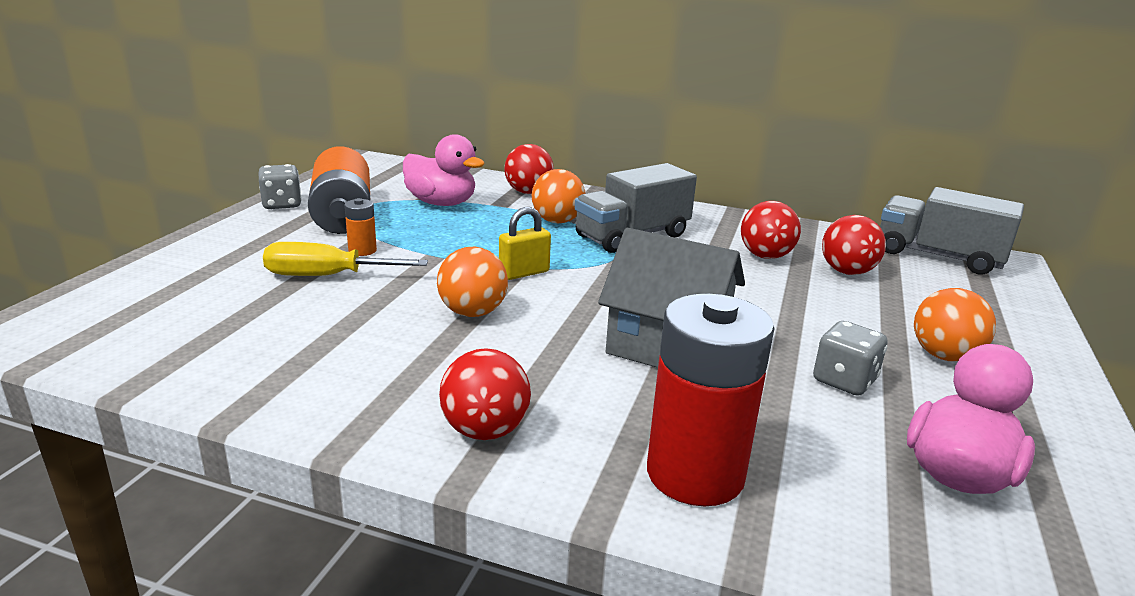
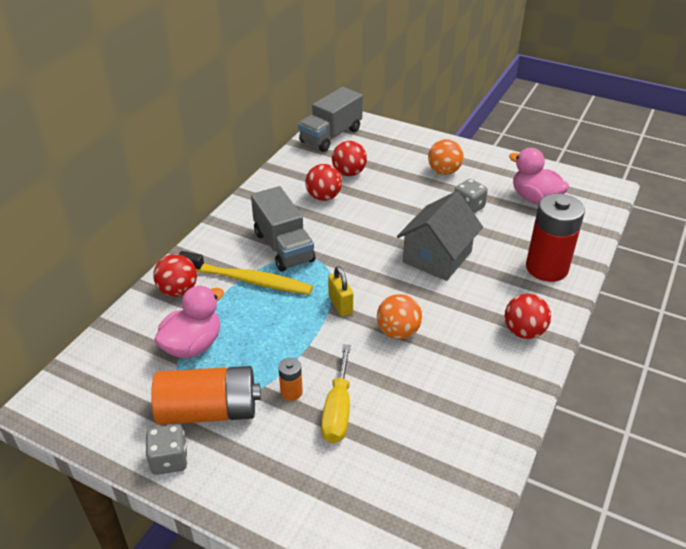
camera: 80 degrees left, 15 degrees up
orange ball [532,169,585,223] -> yellow toothbrush [178,251,313,295]

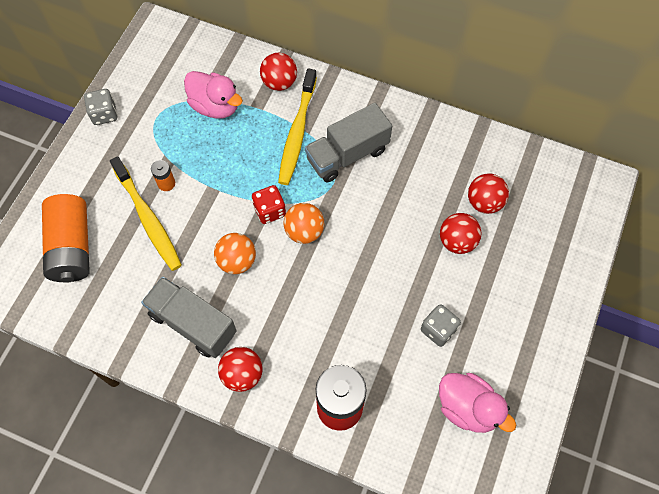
camera: 85 degrees right, 25 degrees up
orange battery [151,366,261,425] -> orange battery moved to [42,194,90,283]
grey truck [298,87,363,152] -> grey truck moved to [141,277,237,358]
red ball [305,164,342,201] -> red ball moved to [440,213,482,254]
yellow screwdriver [321,344,351,443] -> yellow toothbrush [110,156,182,271]
yellow padlock [328,266,353,316] -> red dice [252,185,286,224]
grey house [397,191,483,281] -> none
orange ball [428,139,463,175] -> orange ball moved to [284,203,324,244]
pink duck [509,148,569,205] -> pink duck turned 90 degrees clockwise [439,373,516,433]

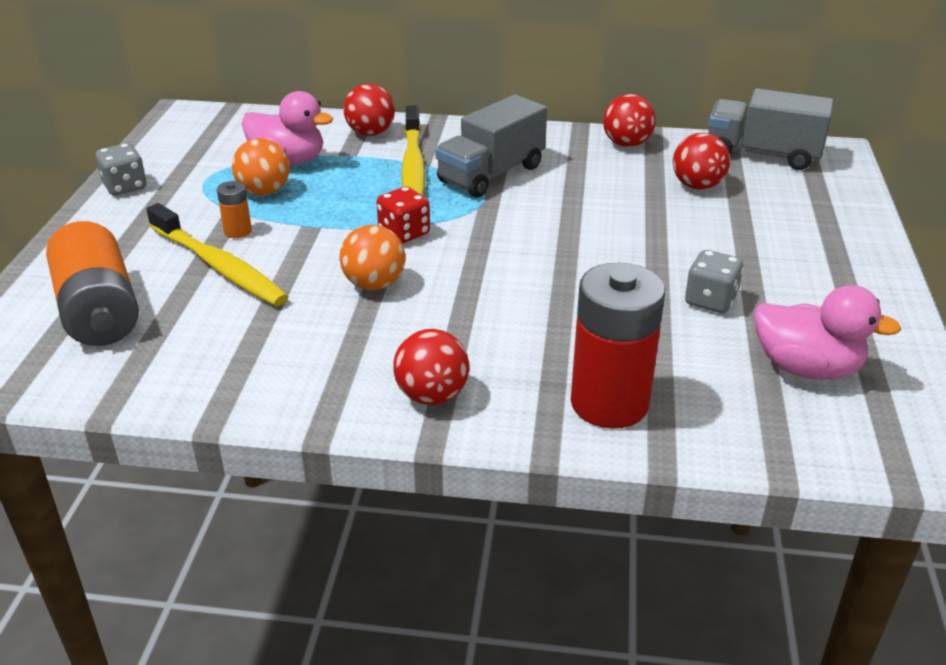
camera: 15 degrees left, 30 degrees down
grey truck [141,277,237,358] -> grey truck moved to [708,88,834,170]
orange ball [284,203,324,244] -> orange ball moved to [232,138,290,196]
red ball [440,213,482,254] -> red ball moved to [603,94,656,147]

